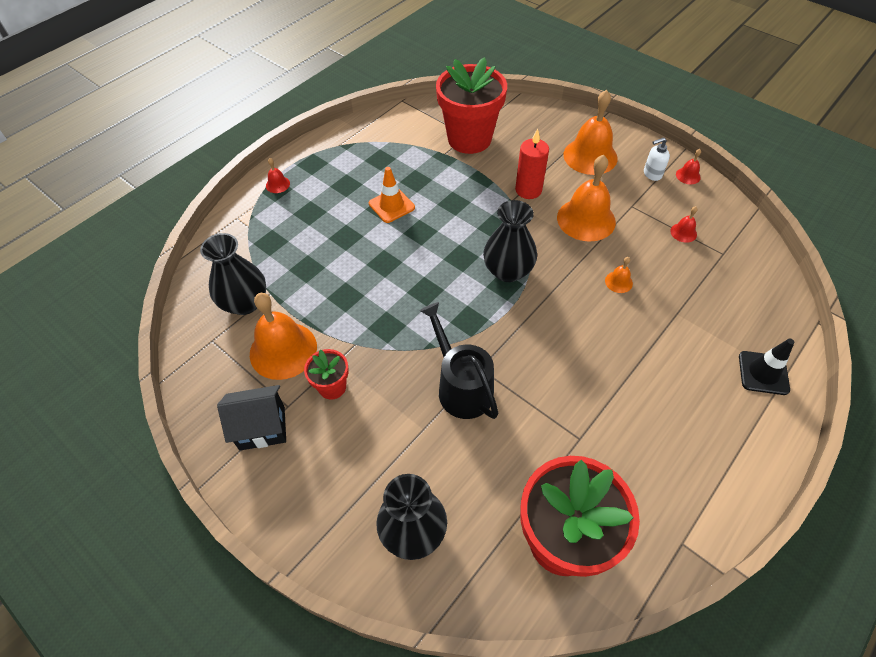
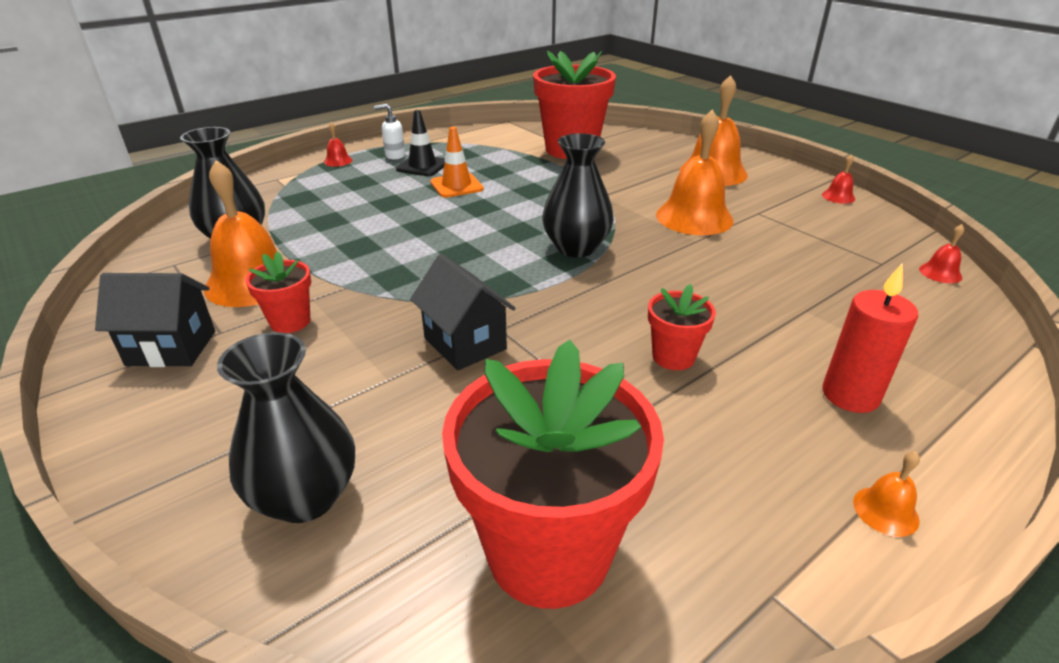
camera: 10 degrees right, 20 degrees down
black watering can [420,302,499,419] -> black house [410,254,515,371]
red candle [515,129,549,199] -> red candle moved to [822,264,918,413]
orange bell [605,257,633,293] -> orange bell moved to [853,451,920,537]
white soap dispenser [644,137,670,181] -> white soap dispenser moved to [374,104,405,159]
red bell [670,206,697,243] -> red bell moved to [919,224,964,283]
black traffic cone [739,339,795,395] -> black traffic cone moved to [396,110,445,176]
none -> red flower pot [648,284,716,370]

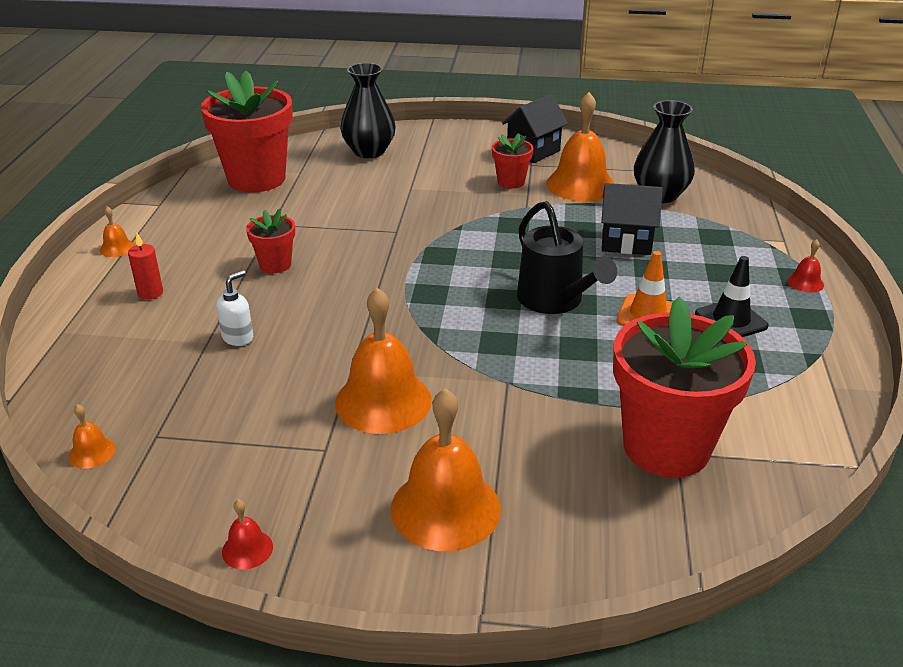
camera: 135 degrees right, 0 degrees up
white soap dispenser [374,104,405,159] -> white soap dispenser moved to [216,270,253,346]
black house [410,254,515,371] -> black house moved to [601,183,663,255]
black vase [542,133,614,257] -> none
red candle [822,264,918,413] -> red candle [128,233,163,300], size x0.63
red bell [919,224,964,283] -> orange bell [69,404,116,469]
none -> black watering can [517,201,617,314]

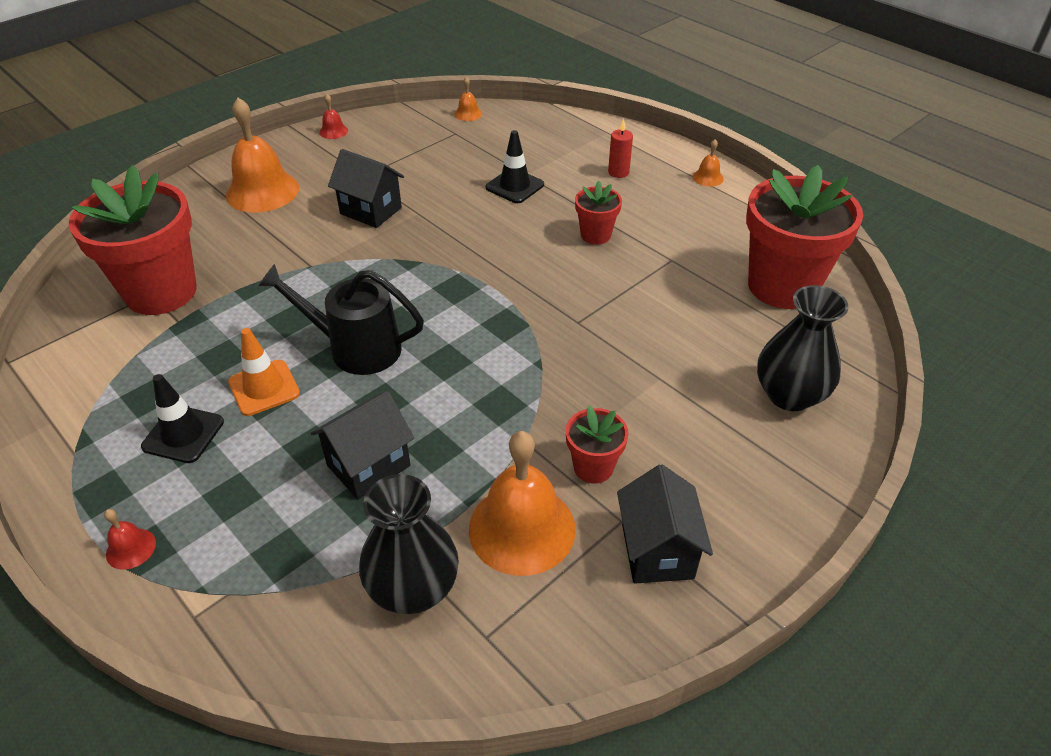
camera: 130 degrees right, 10 degrees up
white soap dispenser [216,270,253,346] -> black traffic cone [485,130,544,203]
orange bell [335,288,432,434] -> black house [328,149,404,228]

